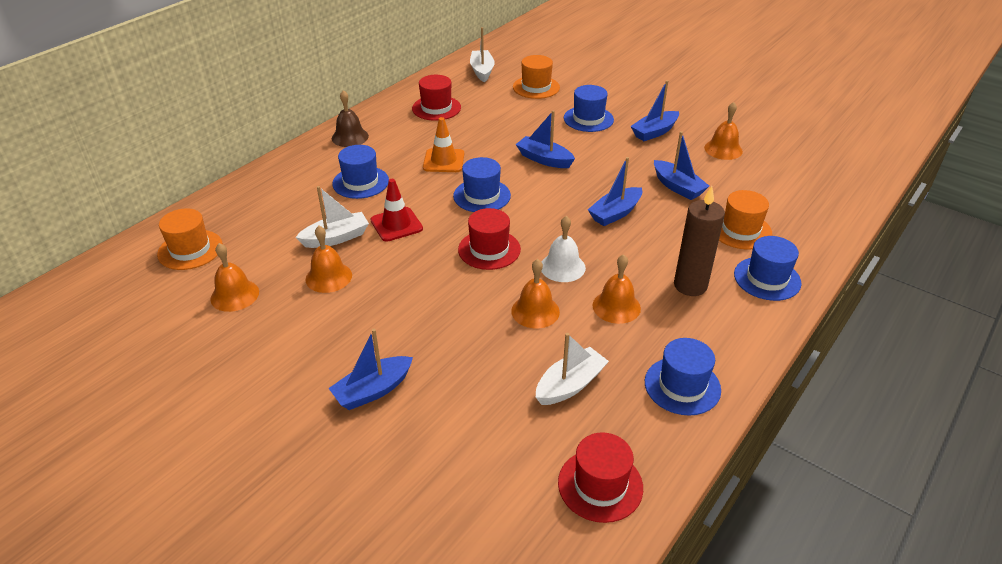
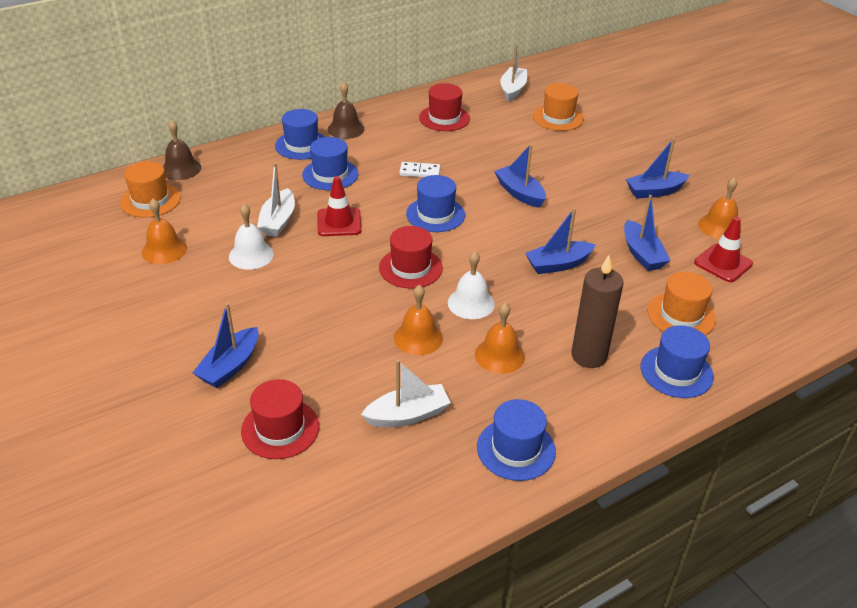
camera: 20 degrees right, 0 degrees up
white boat [296,186,369,248] -> white boat turned 105 degrees clockwise [257,163,295,237]
orange bell [306,226,352,293] -> white bell [229,204,274,270]
blue boat [328,329,413,410] -> blue boat turned 45 degrees counterclockwise [193,303,259,388]
orange traffic cone [423,117,464,172] -> white domino [399,162,440,177]
red hat [558,432,643,523] -> red hat moved to [241,379,319,459]
blue hat [564,85,614,132] -> blue hat moved to [275,109,325,160]
none -> brown bell [163,120,201,180]
none -> red traffic cone [694,217,753,282]

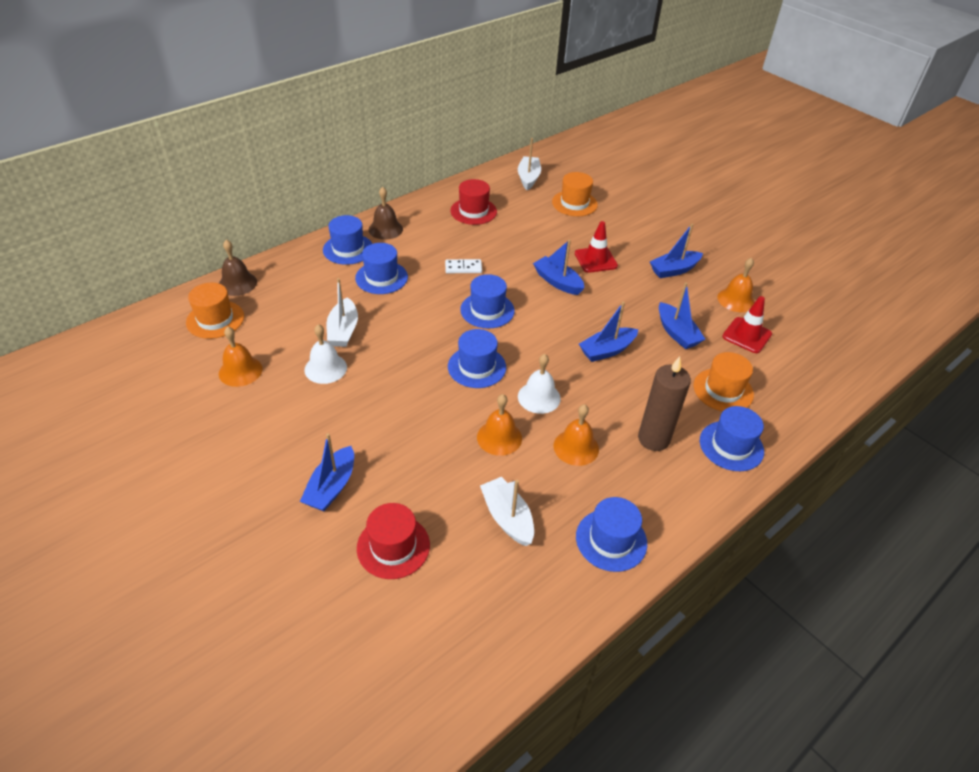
camera: 10 degrees left, 5 degrees up
red traffic cone [318,176,362,236] -> red traffic cone moved to [575,221,618,273]
white boat [361,360,451,427] -> white boat turned 90 degrees counterclockwise [480,477,534,546]
red hat [379,226,443,289] -> blue hat [448,329,506,388]

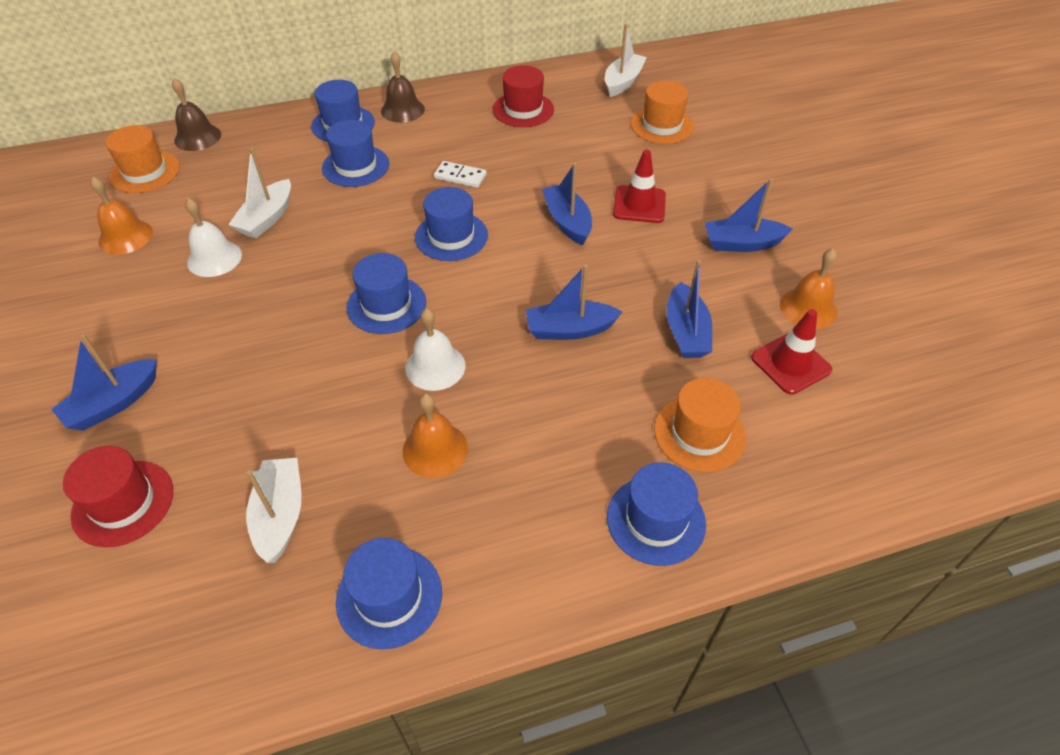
camera: 25 degrees right, 5 degrees up
orange bell [477,394,522,456] -> none
brown candle [638,356,691,451] -> none

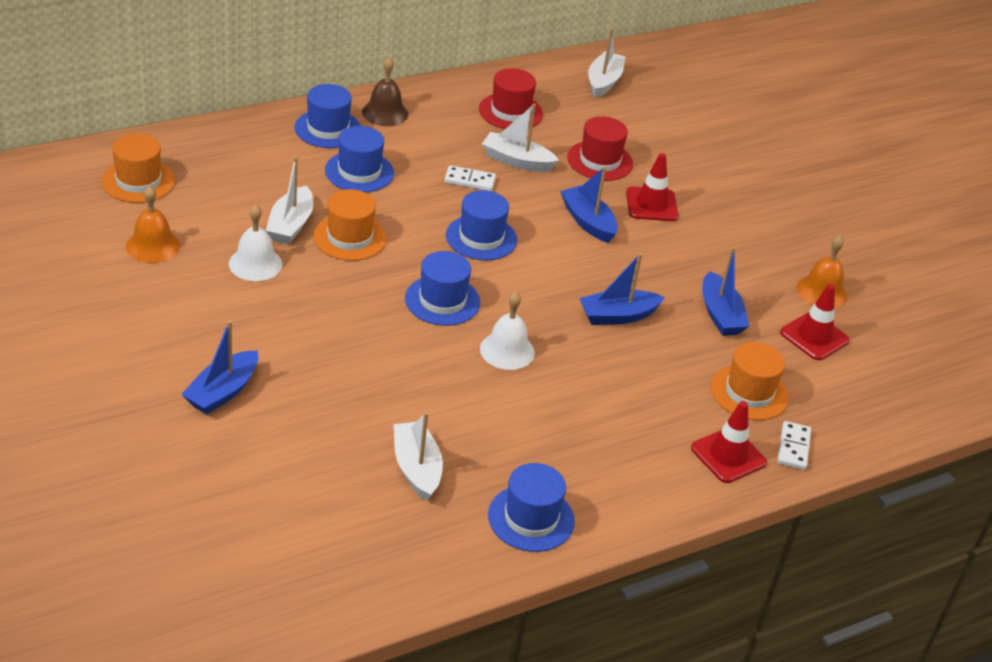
camera: 15 degrees left, 10 degrees down
red hat [63,446,173,547] -> red hat moved to [567,116,633,181]
brown bell [172,78,221,151] -> none
orange bell [403,393,468,478] -> none
blue hat [607,463,706,566] -> red traffic cone [691,401,767,483]
orange hat [630,81,694,144] -> orange hat moved to [313,189,387,261]
blue boat [705,179,793,252] -> none
none -> white boat [482,104,559,172]
none -> white domino [777,421,811,470]

